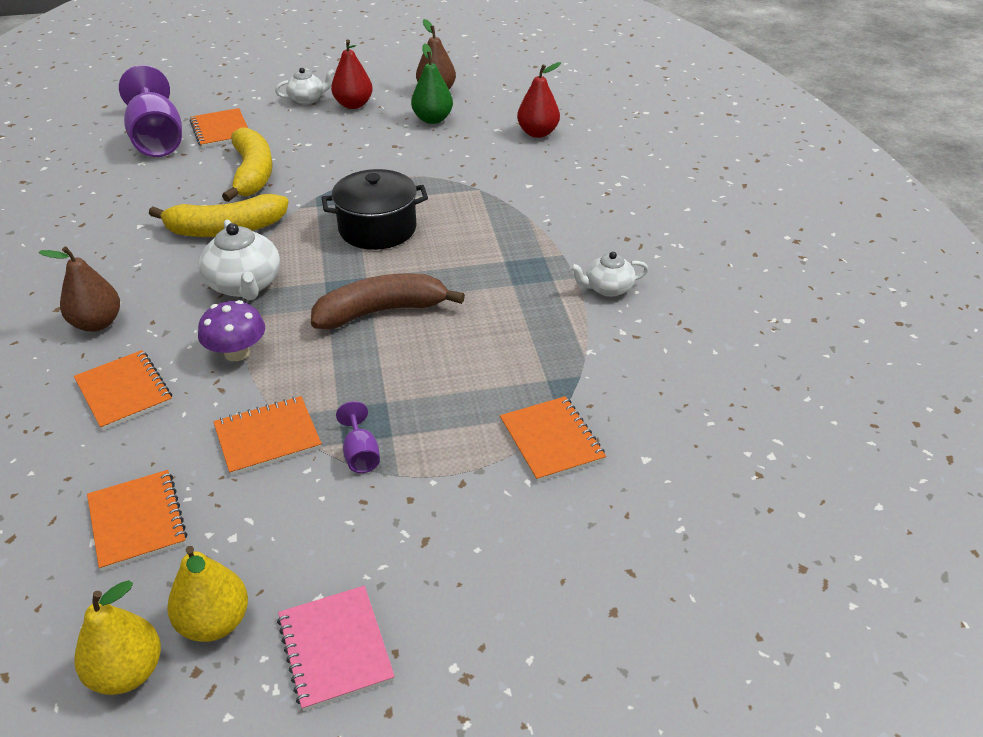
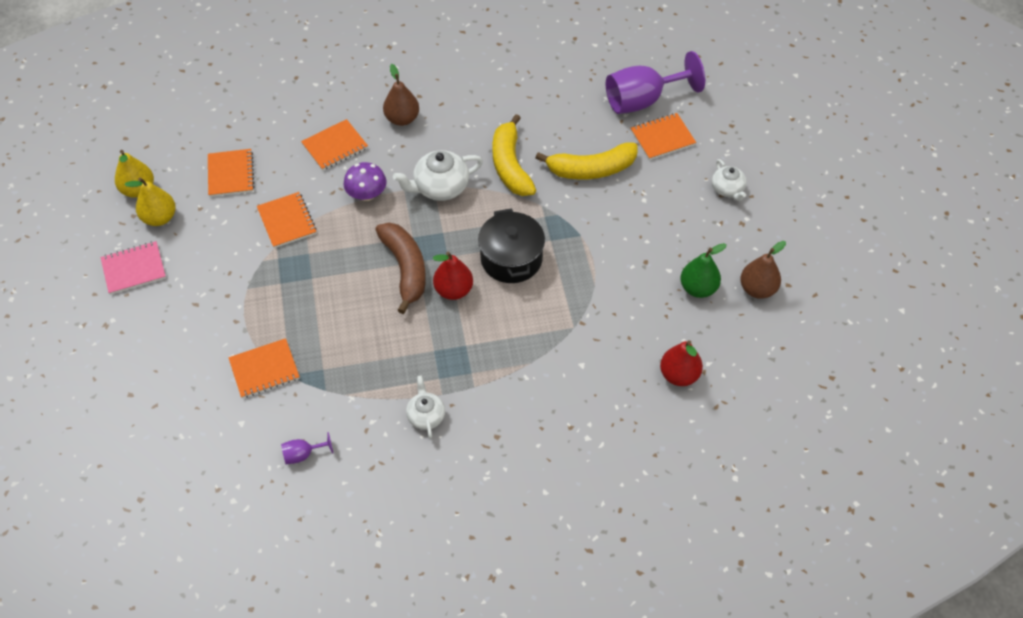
camera: 90 degrees right, 15 degrees up
orange notebook [87,470,187,571] -> orange notebook turned 75 degrees counterclockwise [208,149,255,197]
red pear [331,39,373,109] -> red pear moved to [433,252,473,300]
purple goblet [336,401,380,473] -> purple goblet moved to [281,432,333,464]

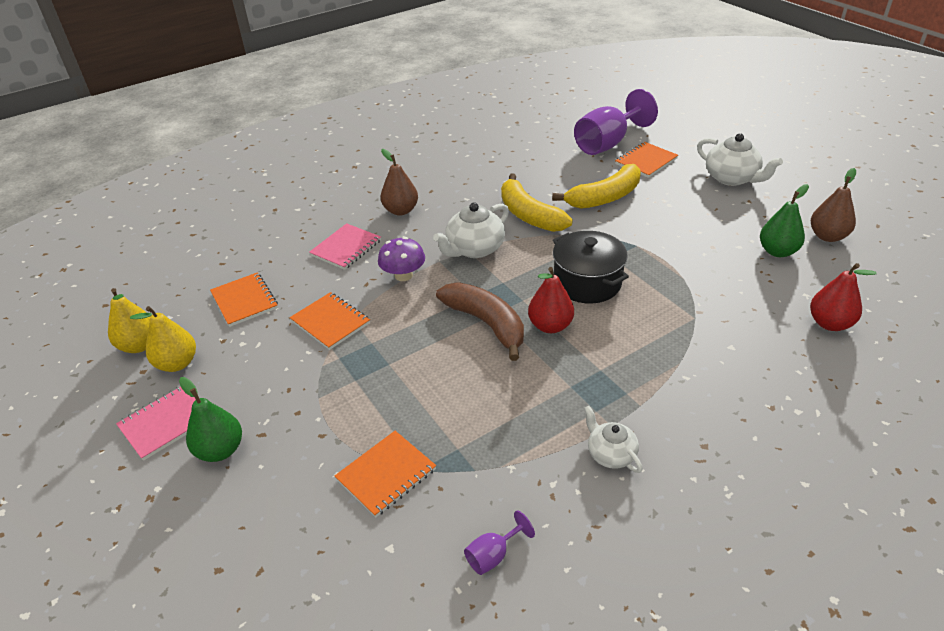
camera: 20 degrees left, 15 degrees down
orange notebook [301,119,368,170] -> pink notebook [309,223,381,270]
white teapot [712,159,747,201] -> white teapot [697,133,783,186], size x1.62
none -> green pear [179,377,242,462]

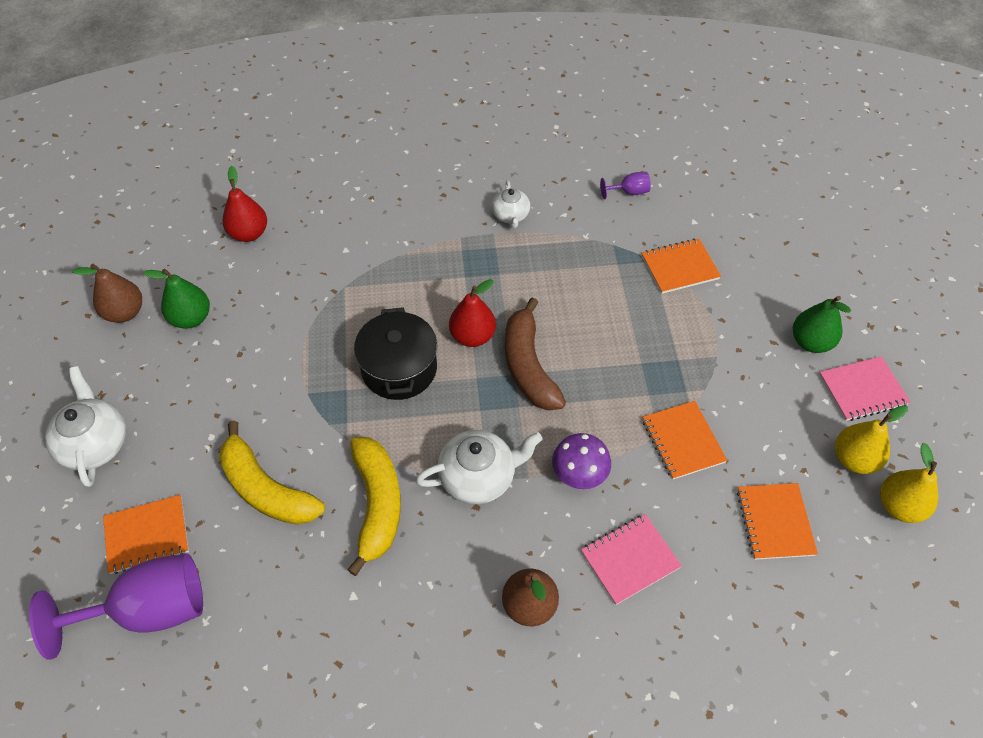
camera: 155 degrees left, 15 degrees up
yellow banana [552,164,641,209] -> yellow banana turned 135 degrees counterclockwise [219,421,325,525]

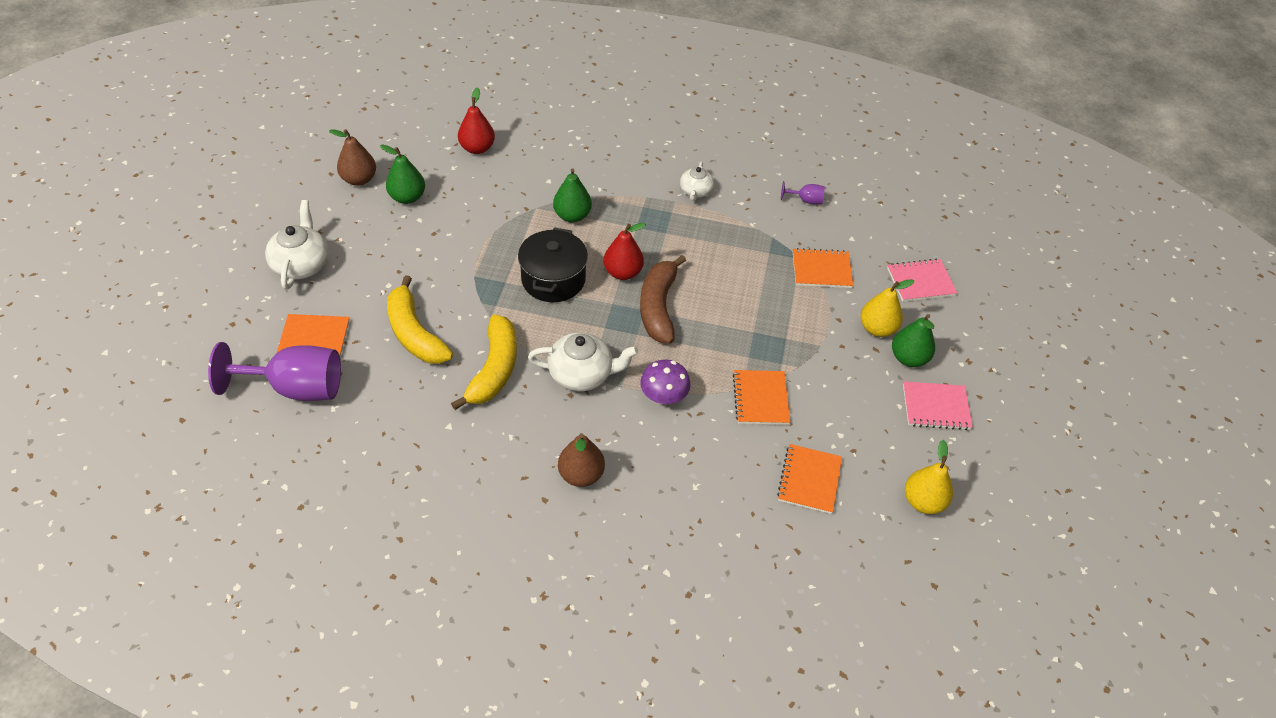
camera: 15 degrees right, 5 degrees down
pink notebook [581,514,682,605] -> pink notebook moved to [887,258,957,302]
yellow pear [835,405,908,474] -> yellow pear moved to [860,279,914,337]
none -> green pear [553,168,592,222]

